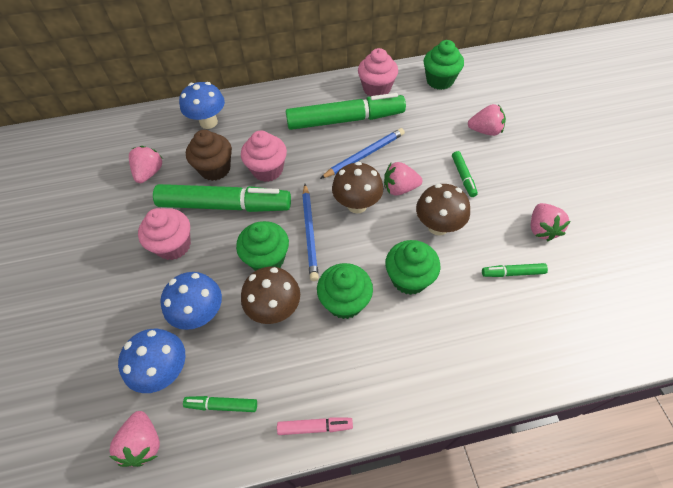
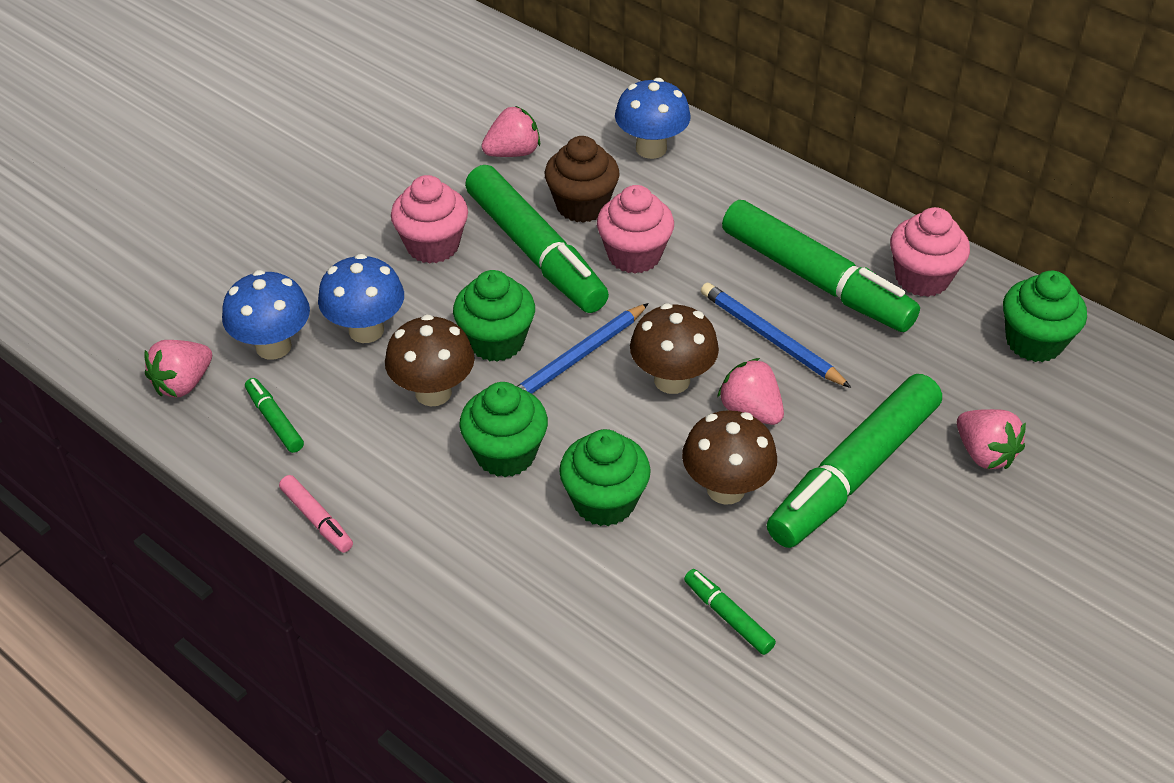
camera: 50 degrees right, 10 degrees down
blue pencil [320,128,405,179] -> blue pencil turned 150 degrees counterclockwise [701,283,851,388]
green marker [452,151,478,197] -> green marker [767,374,942,548], size x2.37
pink strawberry [531,203,570,241] -> none

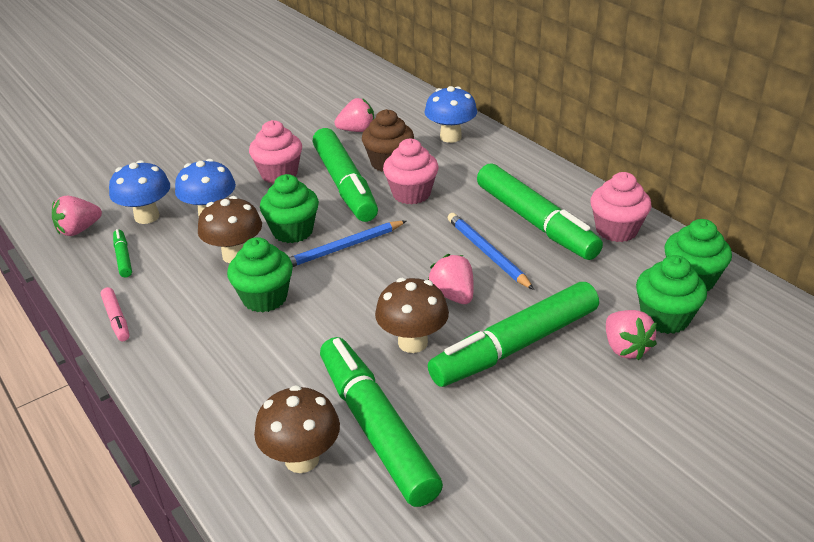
camera: 15 degrees right, 10 degrees down
green cupcake [559,429,651,526] -> green cupcake moved to [636,255,707,334]
brown mushroom [630,303,719,394] -> brown mushroom moved to [254,385,340,473]
green marker [684,569,776,655] -> green marker [320,337,443,507], size x2.37

